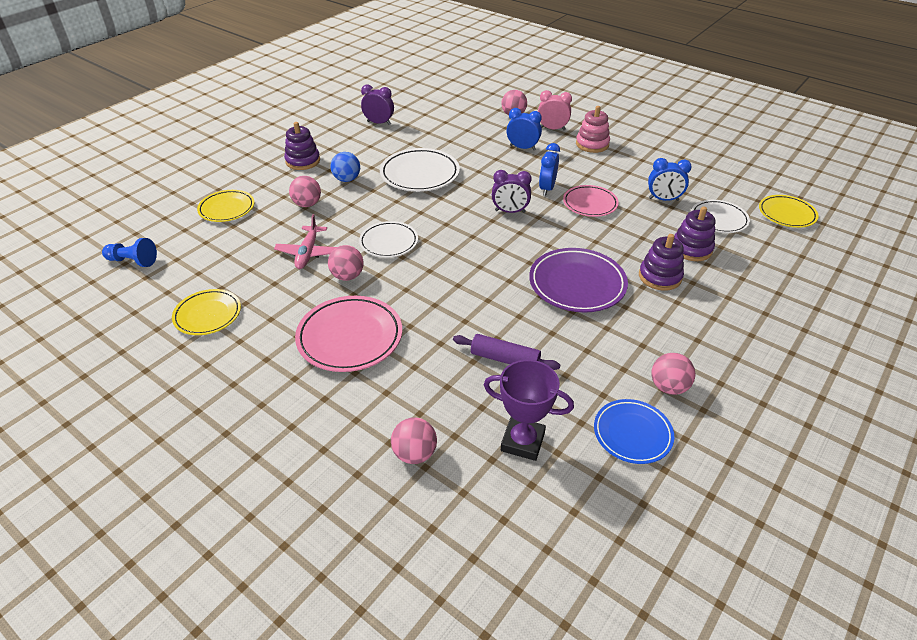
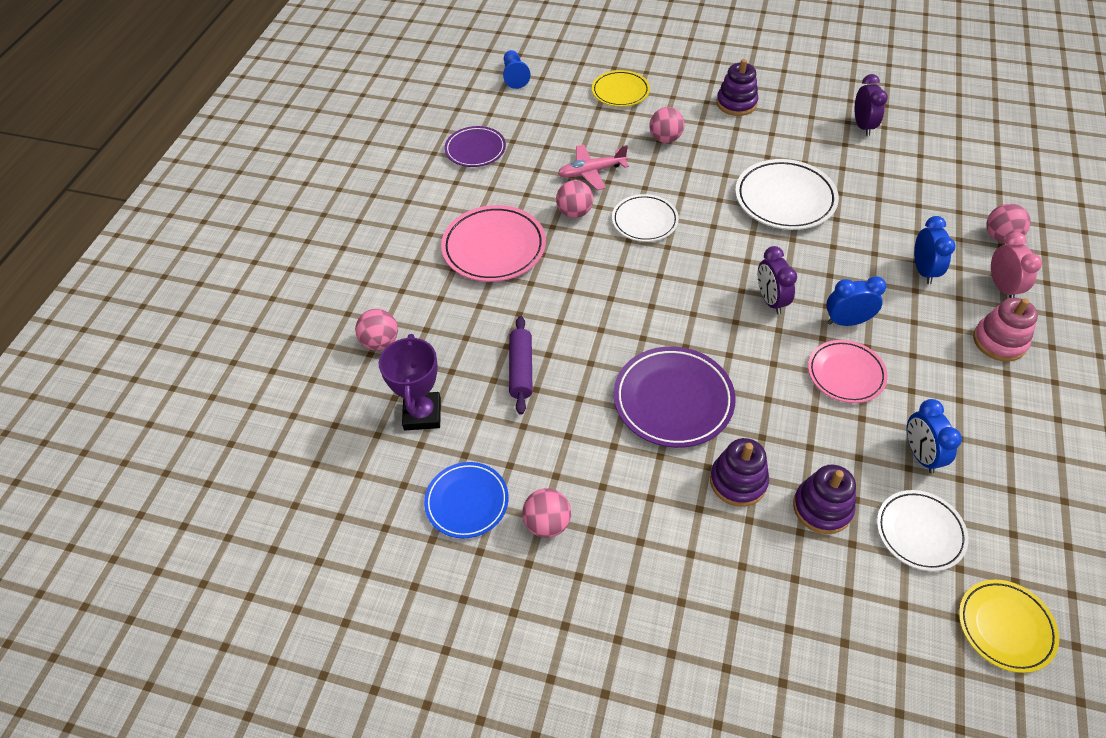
camera: 70 degrees right, 10 degrees up
yellow plate [172,289,241,335] -> purple plate [444,126,506,167]
blue ball [330,152,360,182] -> none

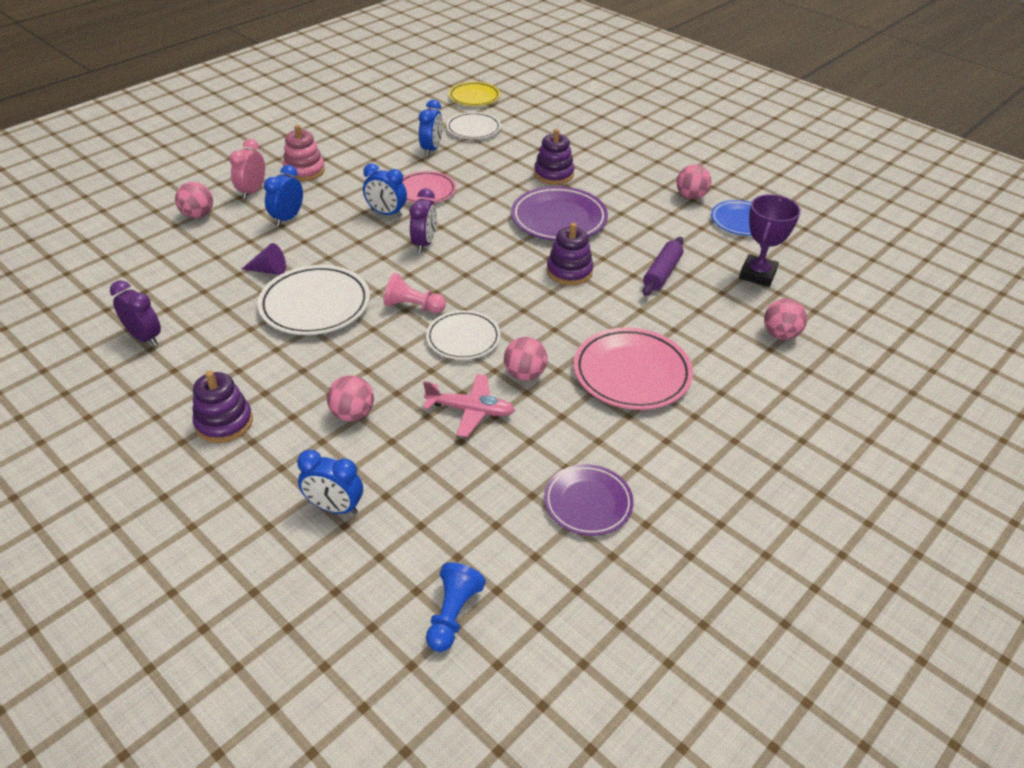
camera: 155 degrees left, 10 degrees down
yellow plate [592,70,650,107] -> blue clock [297,450,363,514]
purple stacking toy [793,465,856,534] -> purple stacking toy moved to [547,223,593,285]
purple clock [855,74,888,136] -> purple clock turned 105 degrees clockwise [110,280,161,346]
none -> purple cone [242,243,286,275]
none -> pink pawn [384,273,446,313]

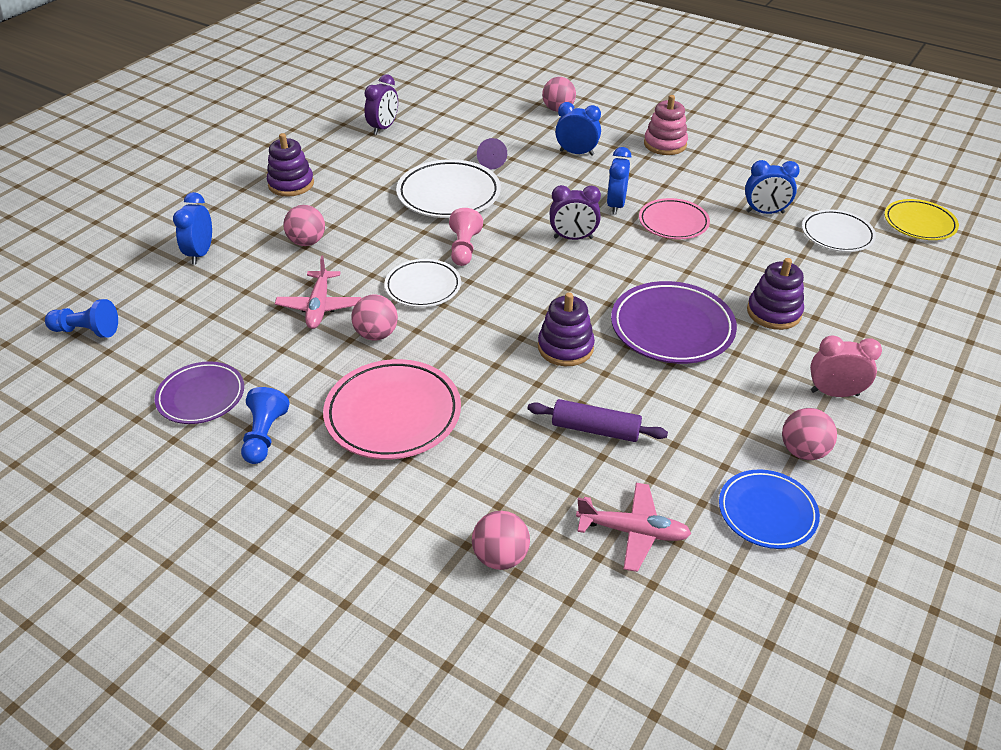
camera: 80 degrees right, 0 degrees up
pink clock [229,139,265,199] -> pink clock moved to [810,335,882,397]
purple trophy [739,194,801,287] -> pink plane [576,483,692,572]
none -> blue pawn [241,387,289,464]

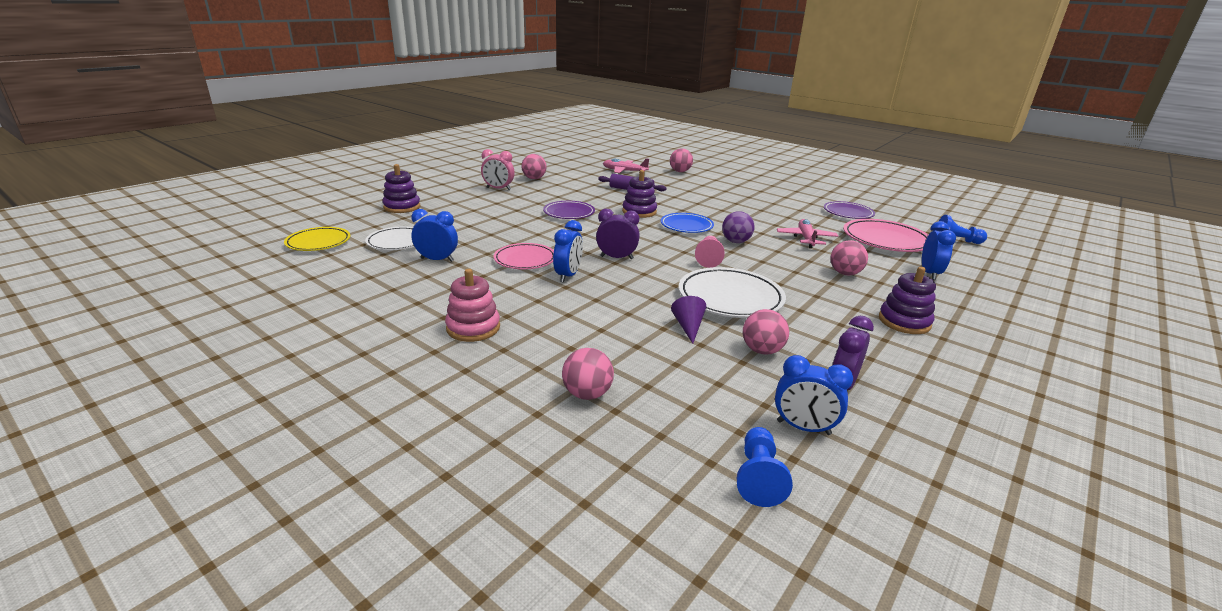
camera: 175 degrees left, 15 degrees down
blue pawn [241,387,289,464] -> blue pawn moved to [737,427,793,507]
pink plate [323,359,461,459] -> pink plate moved to [843,219,928,252]
pink ball [351,294,398,341] -> pink ball moved to [743,309,789,355]
white plate [384,259,461,307] -> purple ball [722,211,755,243]
blue clock [555,102,601,156] -> blue clock moved to [775,355,853,435]
purple plate [611,281,737,364] -> purple plate [543,201,595,219], size x0.65
blue plate [719,469,820,549] -> blue plate moved to [661,213,714,233]
purple stacking toy [747,258,804,330] -> purple stacking toy moved to [382,164,420,213]

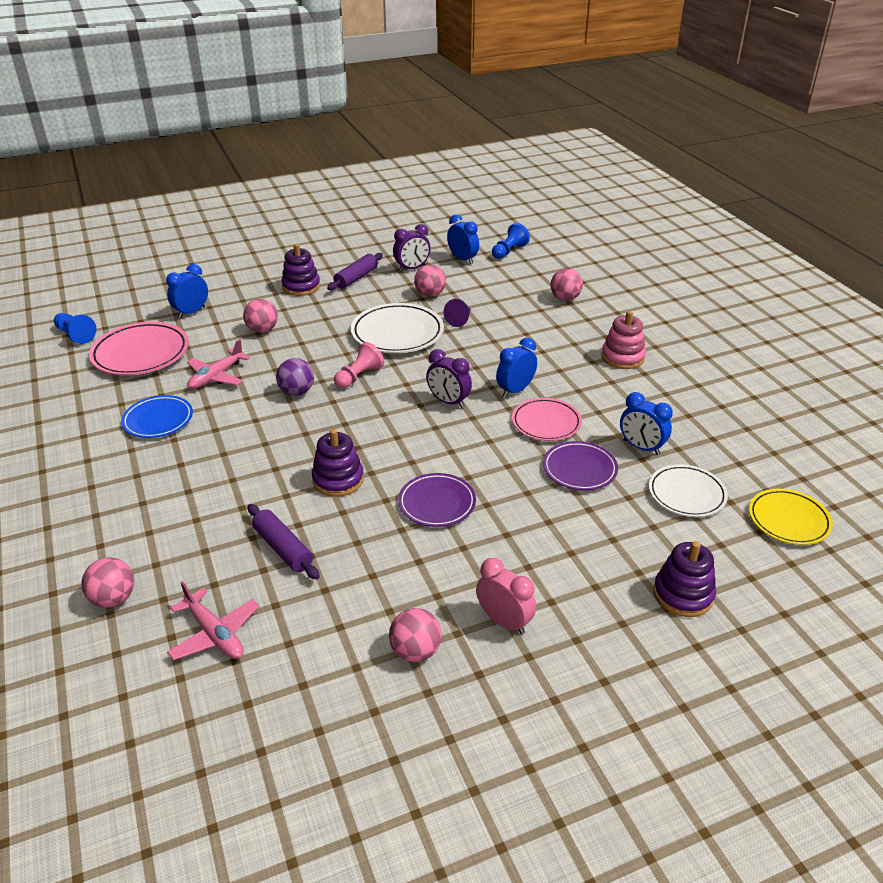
camera: 150 degrees left, 10 degrees up
blue plate [661,213,714,233] -> blue plate moved to [121,395,193,438]
purple plate [824,201,875,219] -> purple plate moved to [543,441,618,490]
none -> purple rolling pin [327,253,383,290]

